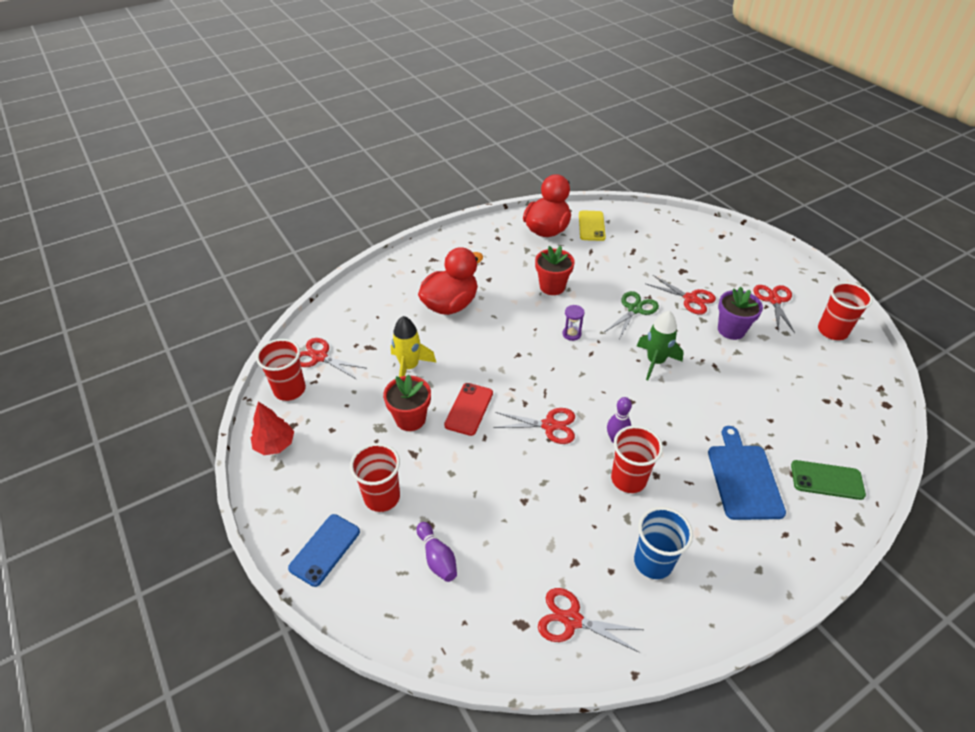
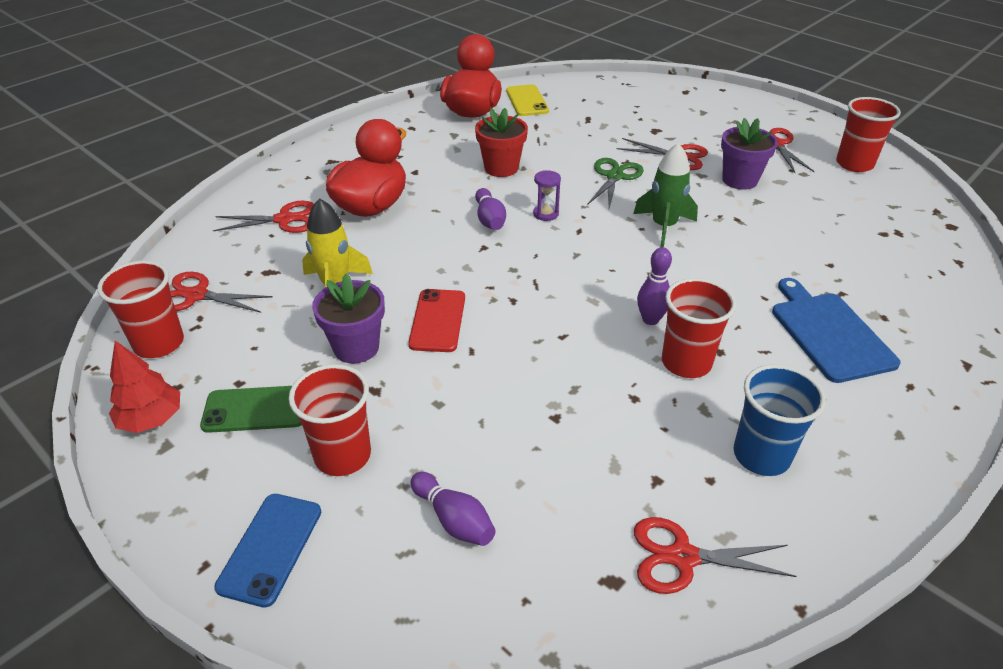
camera: 15 degrees left, 5 degrees down
red flower pot [383,374,431,431] -> purple flower pot [312,274,385,364]
red scissors [493,408,575,444] -> red scissors moved to [213,201,314,233]
green phone [791,460,866,500] -> green phone moved to [200,386,302,433]
none -> purple bowling pin [475,188,506,230]

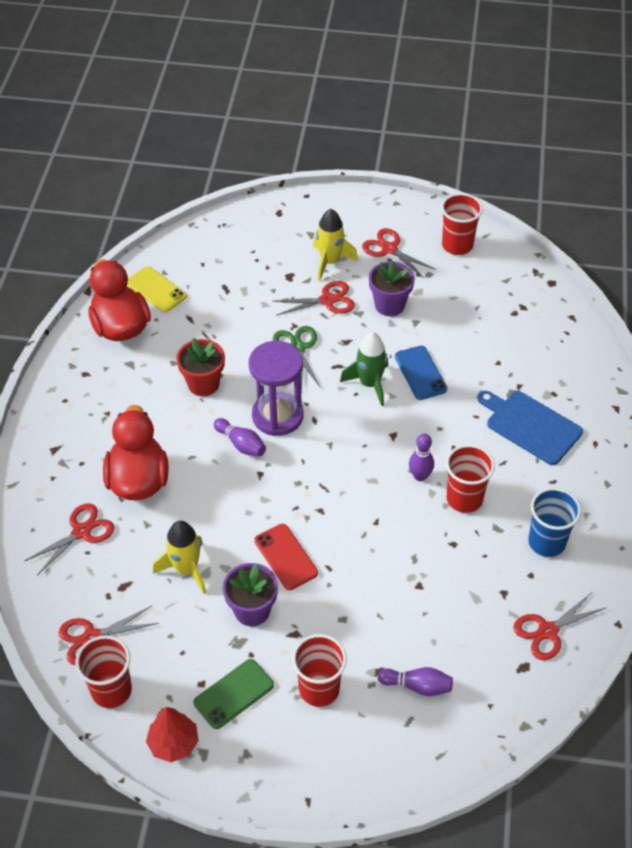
camera: 35 degrees left, 10 degrees up
blue phone [214,494,321,608] -> blue phone moved to [395,346,447,400]
purple hourglass [533,170,561,221] -> purple hourglass [249,341,304,436], size x2.31
none -> yellow rocket [313,209,358,281]

